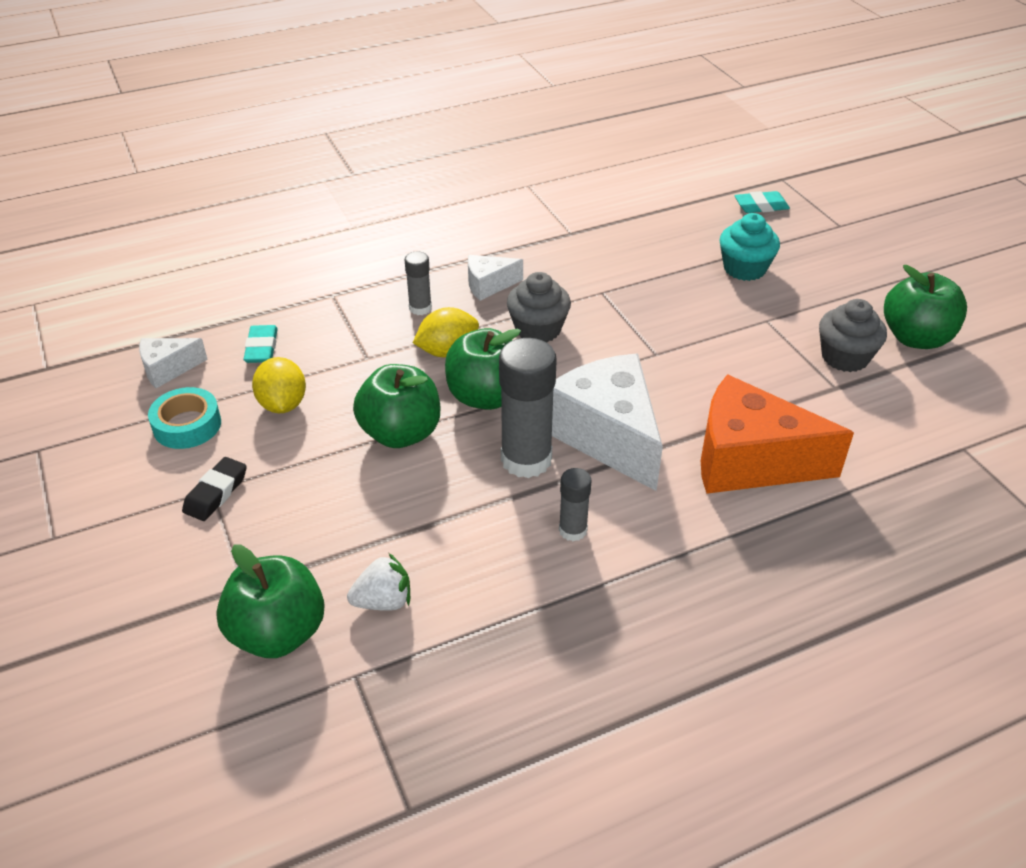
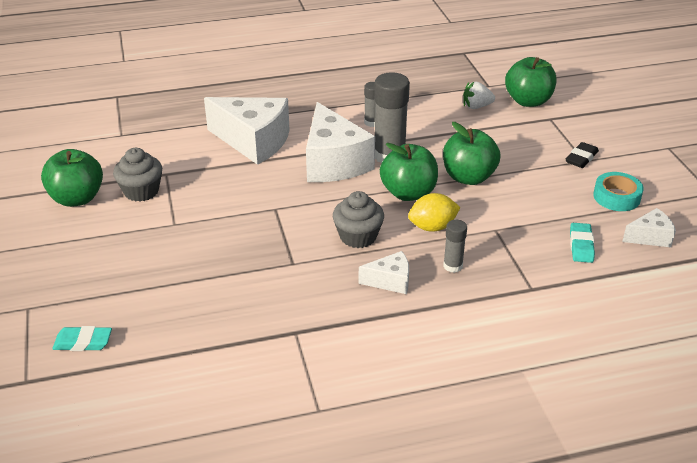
camera: 170 degrees left, 5 degrees down
yellow lemon [252,357,306,413] -> none
orange cheese [701,374,854,494] -> white cheese [204,97,290,165]
turquoise cupcake [720,213,780,281] -> none

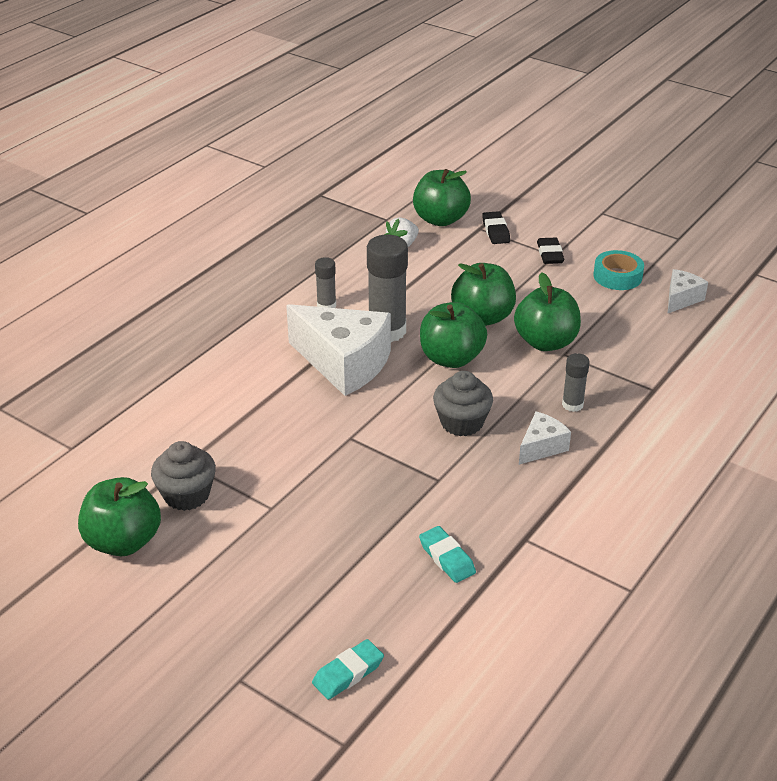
camera: 40 degrees left, 0 degrees up
white cheese [204,97,290,165] -> none
yellow lemon [408,193,461,232] -> none
turquoise eraser [570,223,595,263] -> turquoise eraser moved to [419,526,476,583]
none -> black eraser [482,211,510,244]
none -> green apple [514,273,581,351]

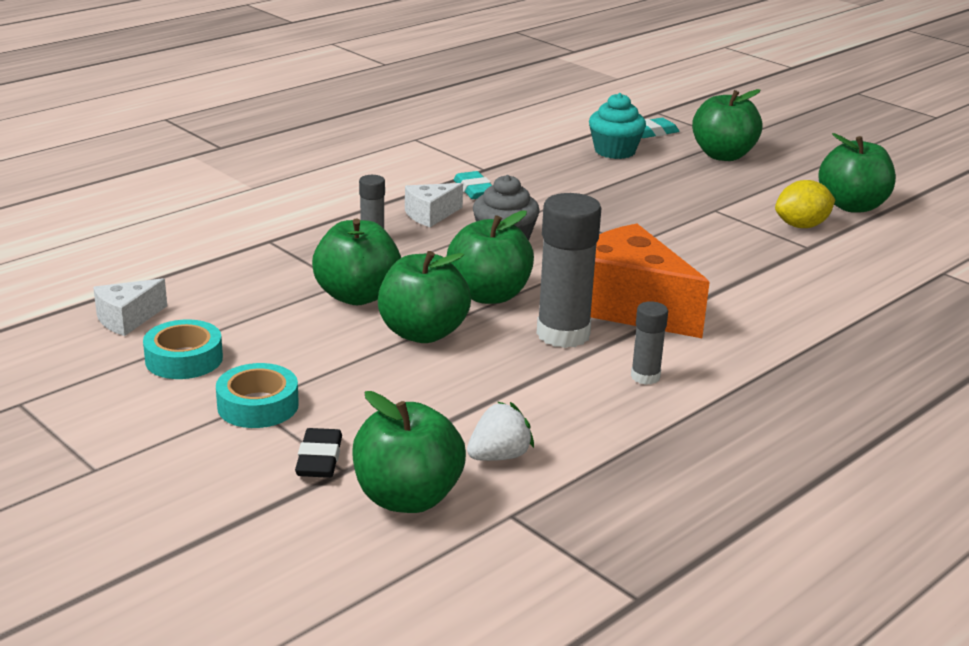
camera: 170 degrees left, 10 degrees down
grey cupcake [151,441,216,511] -> yellow lemon [775,180,835,228]
white cheese [286,304,391,396] -> orange cheese [591,223,710,338]
turquoise eraser [419,526,476,583] -> turquoise eraser moved to [454,171,492,199]
black eraser [537,238,564,264] -> turquoise tape [216,363,299,428]
none -> turquoise cupcake [589,93,646,159]
none -> green apple [692,89,763,161]

